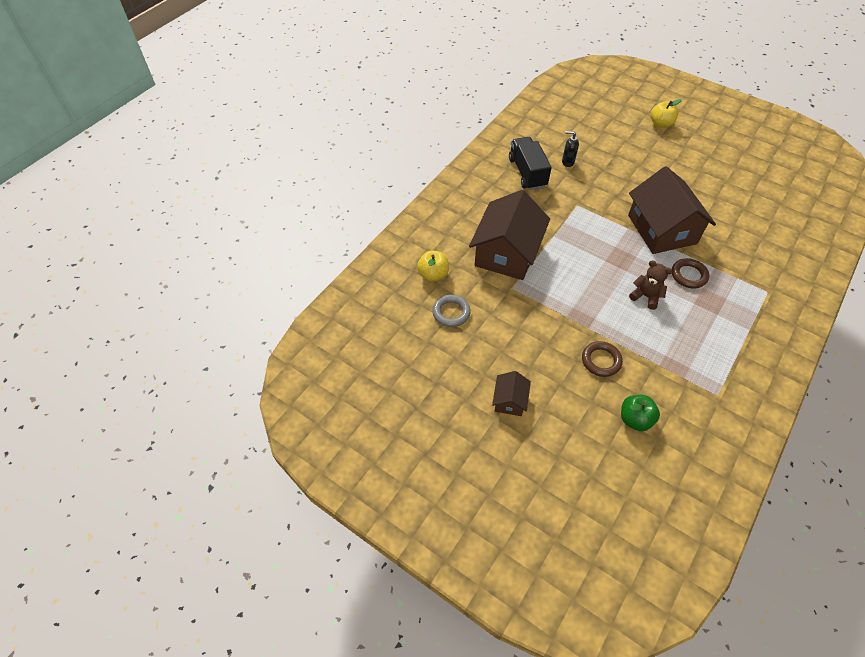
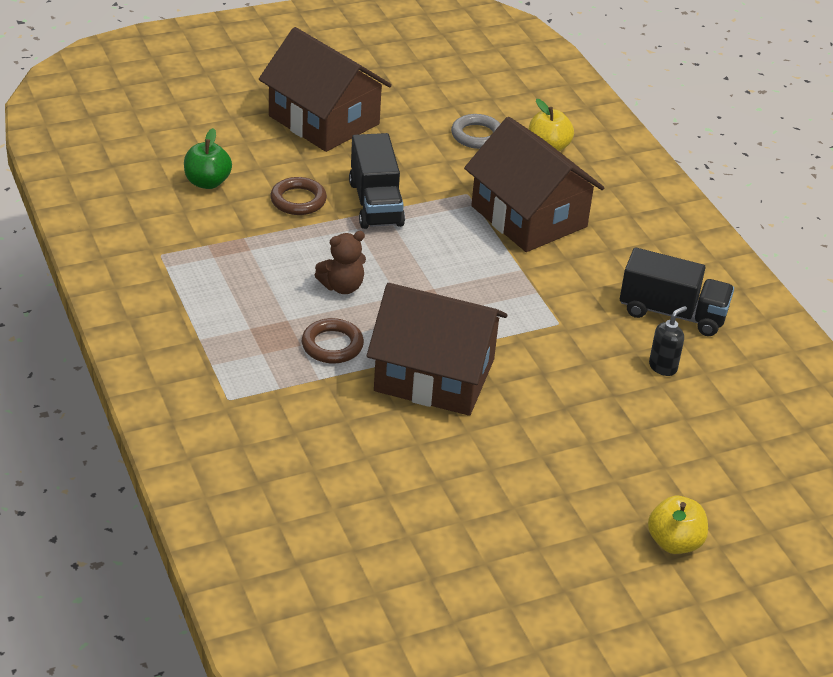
camera: 120 degrees right, 15 degrees down
brown house [492,371,531,416] -> brown house [259,27,392,152], size x2.19
none -> black truck [349,133,405,229]

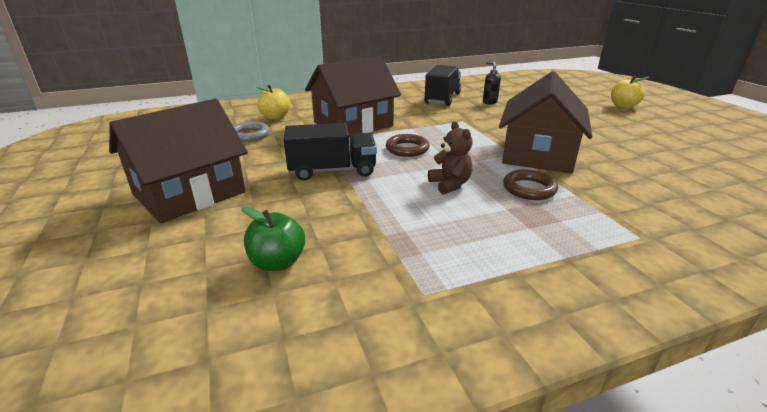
camera: 85 degrees left, 10 degrees down
brown ring [270,177,327,215] -> brown ring moved to [386,134,430,157]

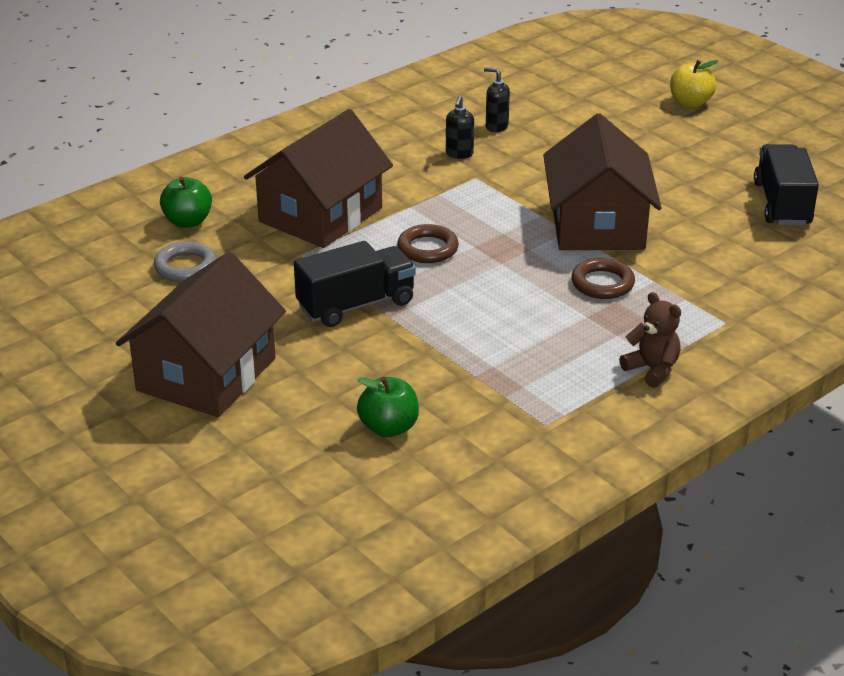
camera: 20 degrees left, 5 degrees up
yellow apple [257,85,290,120] -> green apple [160,177,212,228]
black truck [424,65,461,106] -> black truck moved to [754,144,819,225]
brown teddy bear [428,121,473,195] -> brown teddy bear moved to [619,292,681,388]
none -> black soap dispenser [446,96,474,159]

